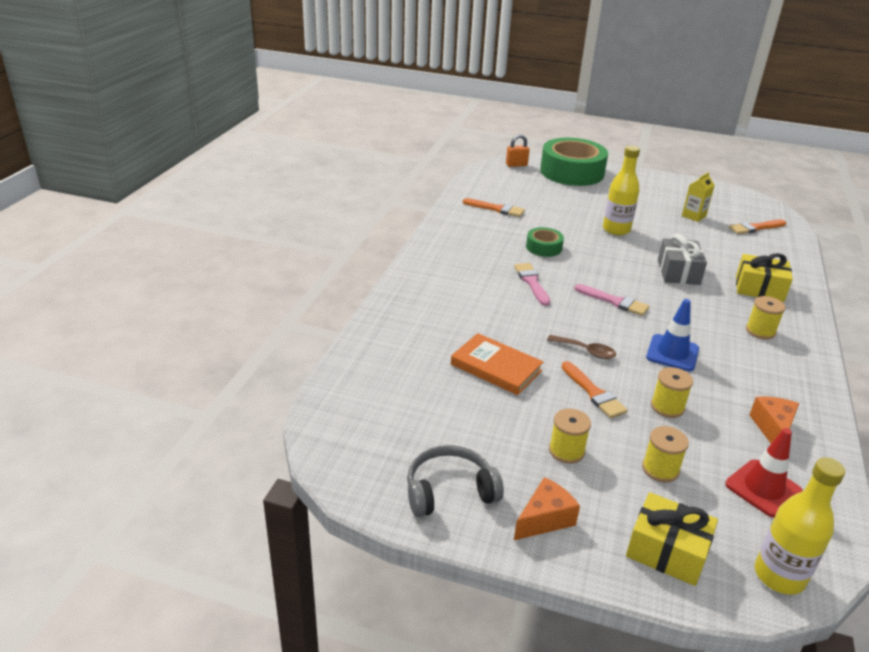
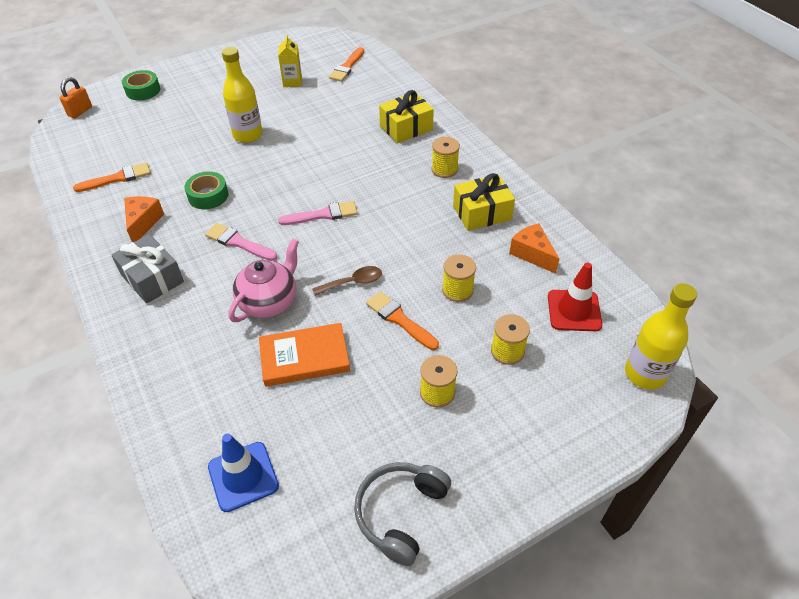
camera: 45 degrees left, 15 degrees up
orange cheese [514,477,580,540] -> orange cheese moved to [124,196,164,242]
green tape [540,138,608,186] -> green tape [122,70,160,100], size x0.47
orange brush [562,361,628,419] -> orange brush turned 150 degrees counterclockwise [366,291,439,350]
yellow gift [626,492,718,586] -> yellow gift moved to [453,173,515,231]
blue traffic cone [646,299,699,371] -> blue traffic cone moved to [208,434,279,512]
grey gift [658,234,707,285] -> grey gift moved to [111,234,184,304]
none -> pink teapot [229,239,299,322]

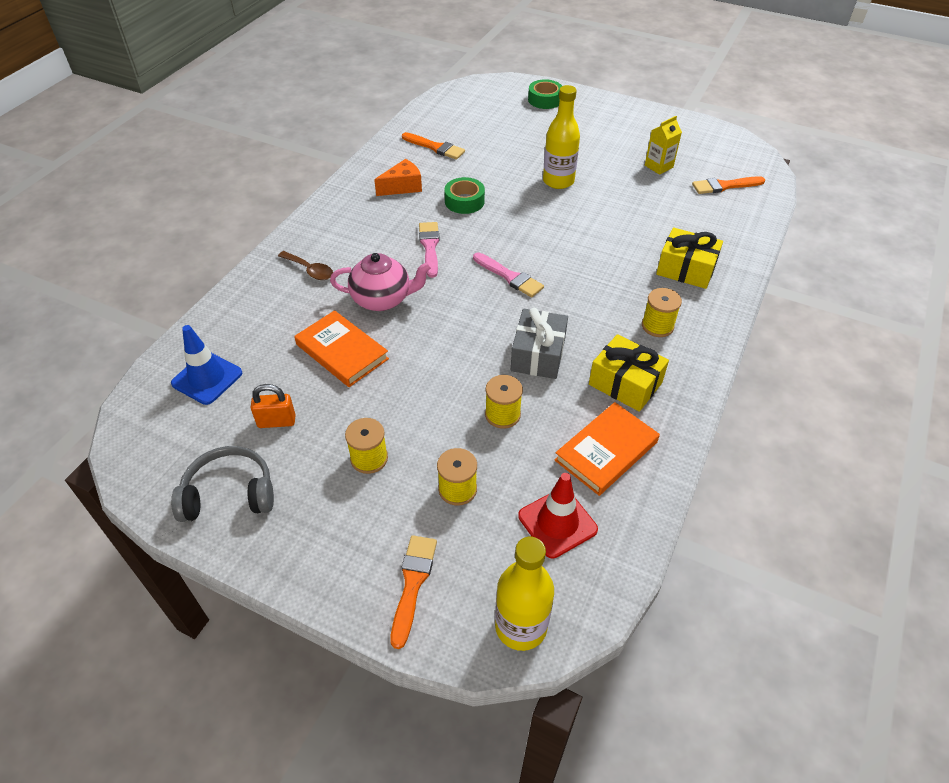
camera: 55 degrees right, 0 degrees up
orange padlock [60,77,92,118] -> orange padlock moved to [250,384,296,428]
grey gift [111,234,184,304] -> grey gift moved to [511,308,568,379]
brown spoon [312,266,382,296] -> brown spoon moved to [278,251,333,280]
orange brush [366,291,439,350] -> orange brush moved to [391,535,437,649]
orange cheese [509,223,559,274] -> orange book [555,402,660,496]

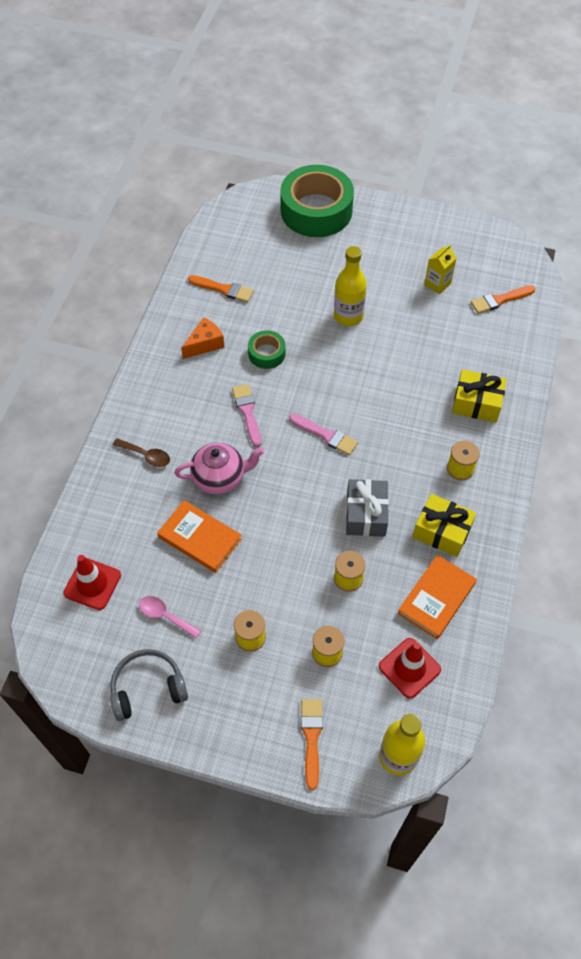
camera: 10 degrees left, 10 degrees up
blue traffic cone [171,325,242,405] -> red traffic cone [63,555,121,610]
orange padlock [250,384,296,428] -> pink spoon [139,596,201,638]
green tape [528,79,562,109] -> green tape [280,165,354,237], size x2.13

